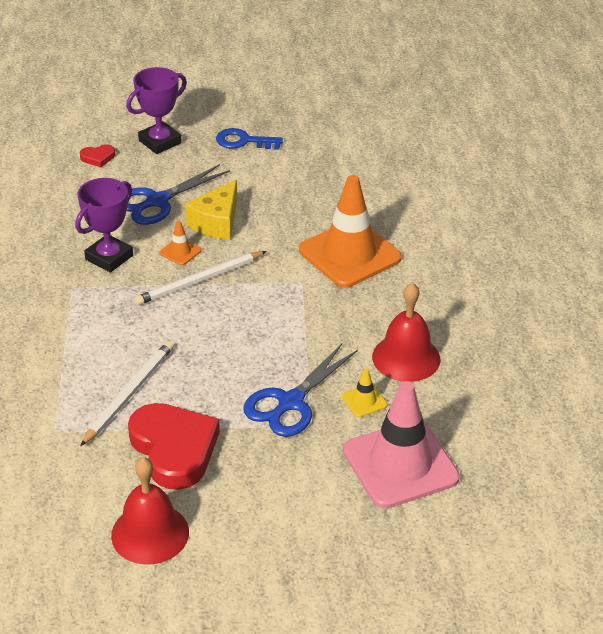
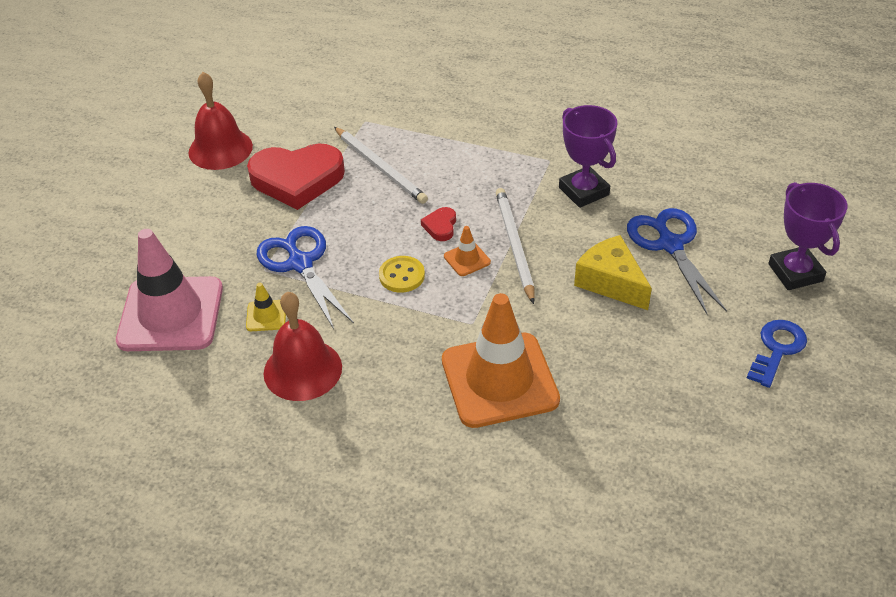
camera: 115 degrees right, 5 degrees up
red heart [80,144,115,167] -> red heart moved to [421,207,456,241]
orange traffic cone [159,220,201,265] -> orange traffic cone moved to [444,226,491,276]
none -> yellow button [379,256,425,293]

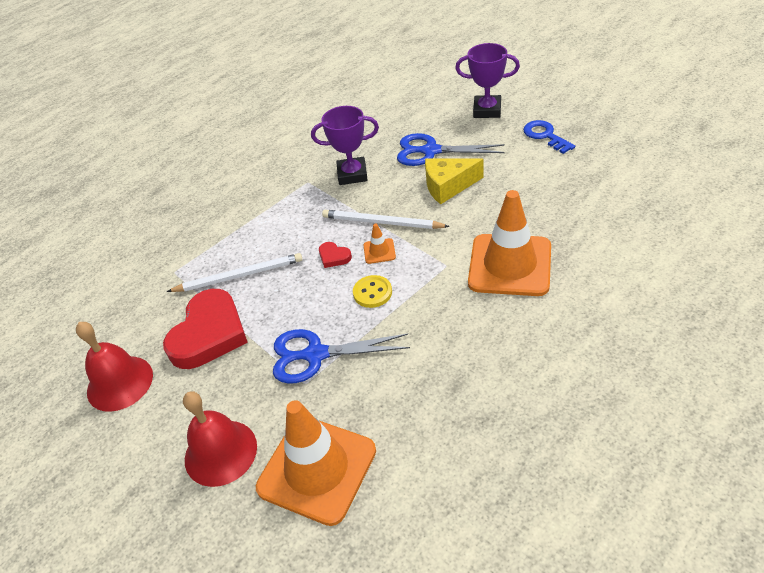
camera: 60 degrees left, 0 degrees up
pink traffic cone [116,229,223,351] -> orange traffic cone [256,400,376,526]
yellow traffic cone [246,283,286,331] -> none
red bell [264,291,342,401] -> red bell moved to [183,391,257,487]

